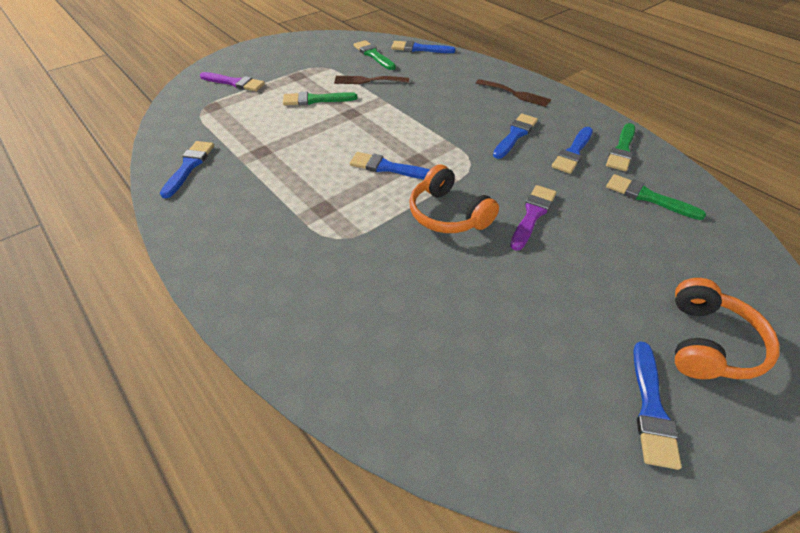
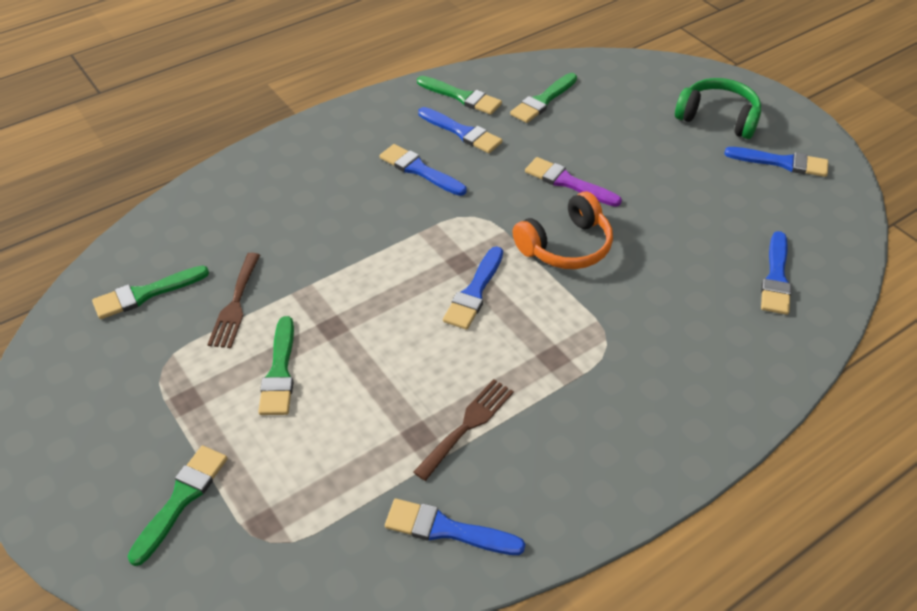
camera: 85 degrees left, 0 degrees up
purple brush [200,72,265,91] -> green brush [128,446,228,566]
blue brush [391,41,455,53] -> blue brush moved to [761,231,792,315]
brown fork [476,79,551,107] -> brown fork moved to [413,379,514,481]
orange headphones [675,278,780,379] -> green headphones [675,78,761,139]

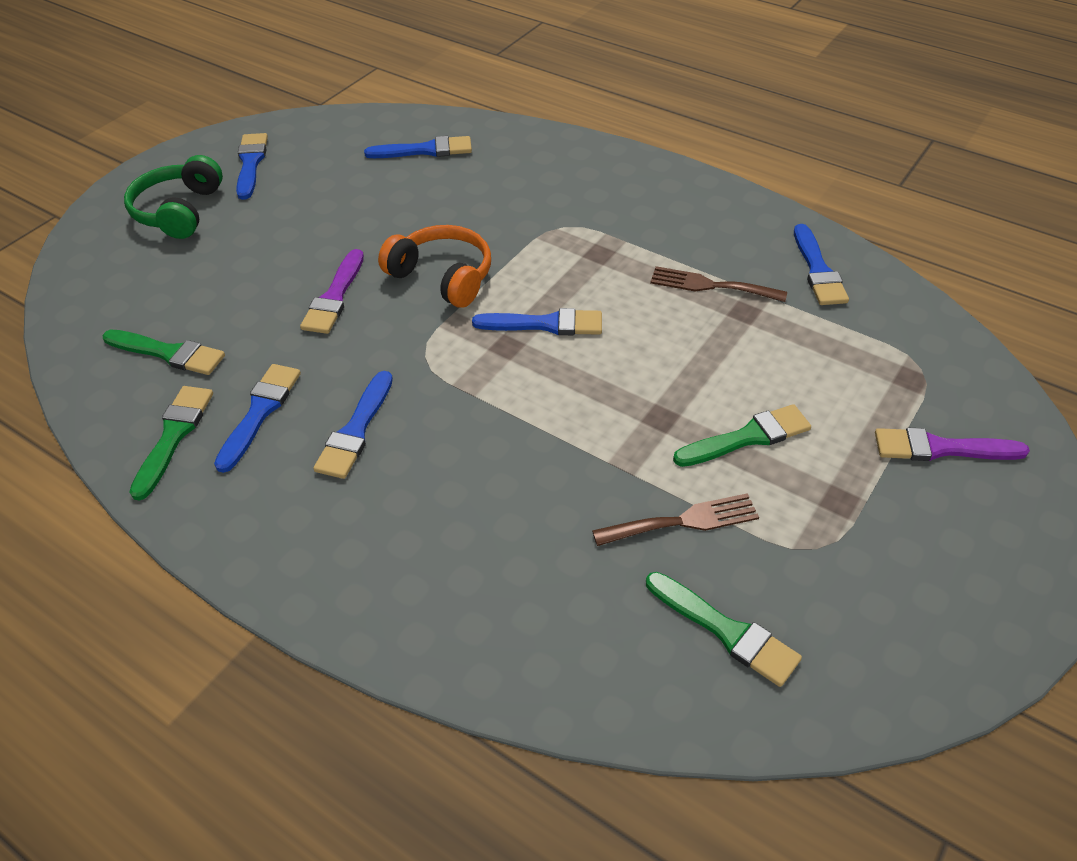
camera: 110 degrees left, 0 degrees up
green brush [128,446,228,566] -> purple brush [875,428,1030,461]

